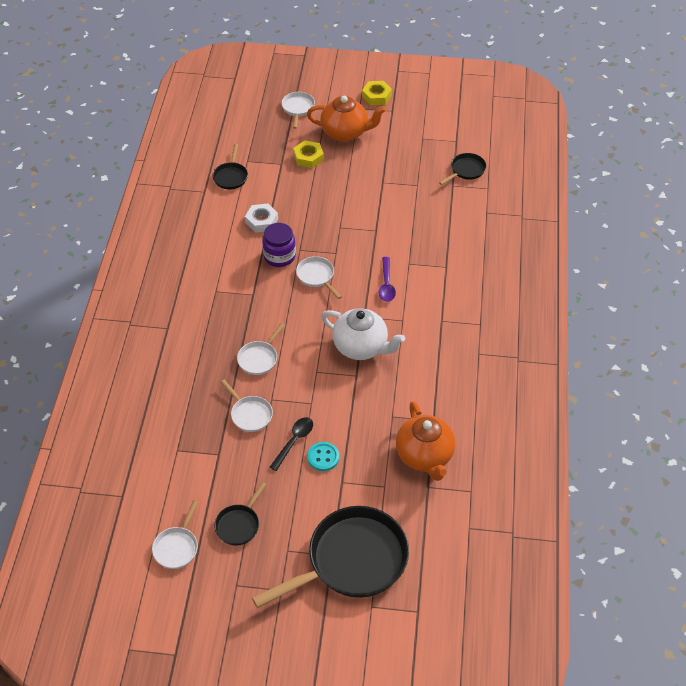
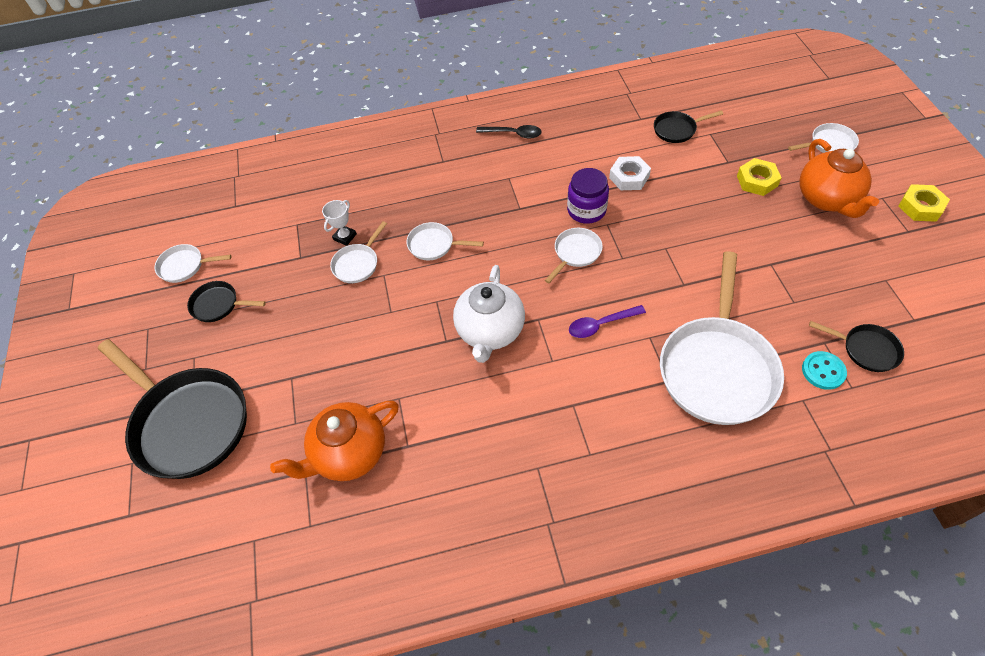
camera: 75 degrees right, 5 degrees up
black spoon [270,417,313,471] -> black spoon moved to [476,125,542,139]
turquoise button [307,442,339,471] -> turquoise button moved to [802,351,847,390]
none -> white trophy [322,200,357,246]
none -> white pan [660,251,784,425]

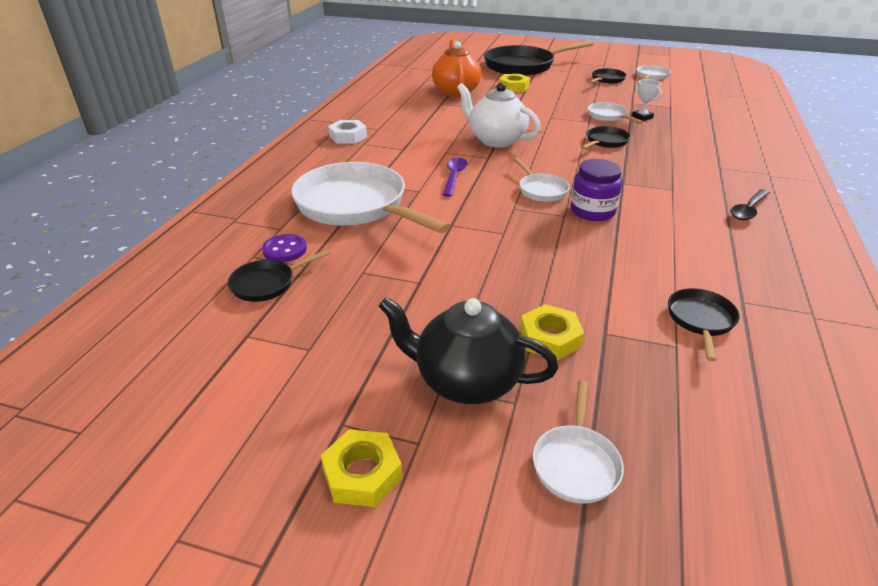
camera: 115 degrees right, 20 degrees down
white pan [406,222,484,260] -> black pan [581,126,630,149]
white nut [609,156,651,190] -> white nut moved to [328,120,367,144]
orange teapot [799,139,879,218] -> black teapot [378,297,558,404]
turquoise button [802,351,847,390] -> purple button [262,234,307,262]
none -> yellow nut [499,74,530,92]

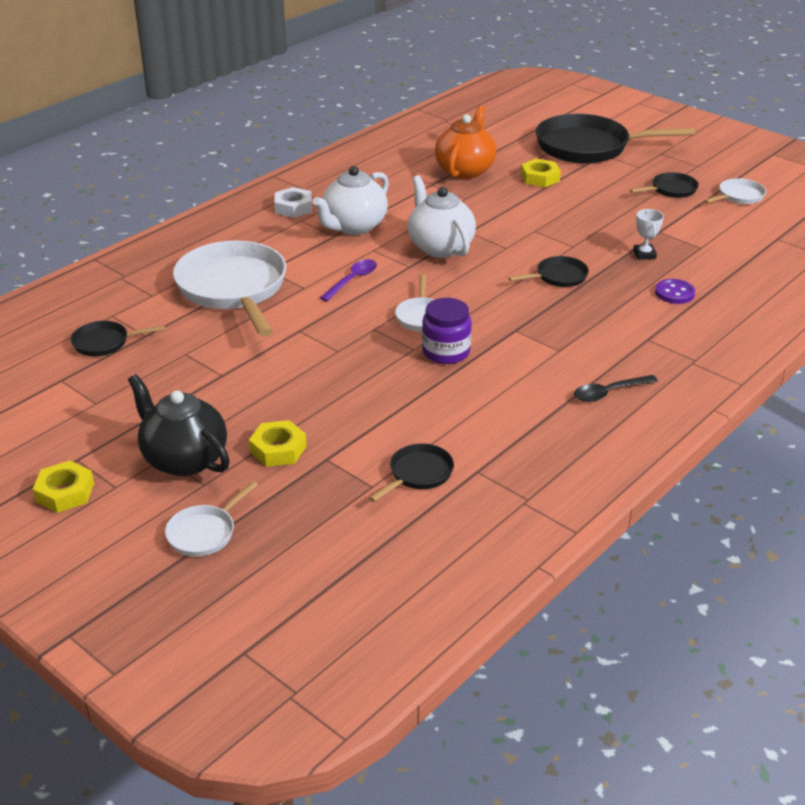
camera: 25 degrees right, 0 degrees up
purple button [262,234,307,262] -> purple button moved to [655,279,695,304]
white pan [588,102,643,123] -> none
none -> white teapot [313,166,389,235]

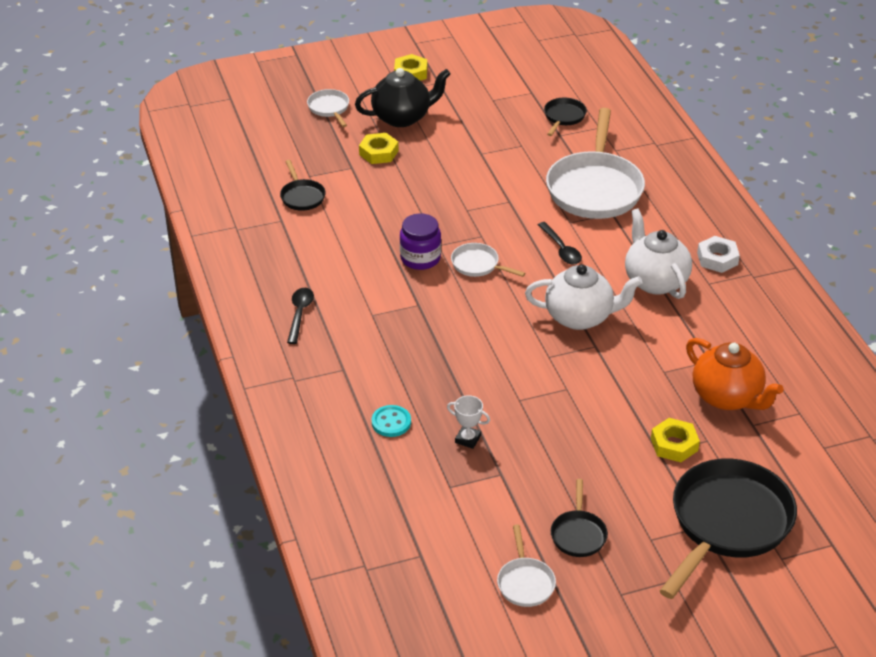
camera: 120 degrees right, 5 degrees up
white pan [173,241,286,337] -> white pan turned 90 degrees clockwise [546,108,645,219]
purple spoon [320,260,377,301] -> black spoon [538,222,582,264]
black pan [508,256,589,287] -> none
purple button [655,279,695,304] -> turquoise button [372,405,411,437]

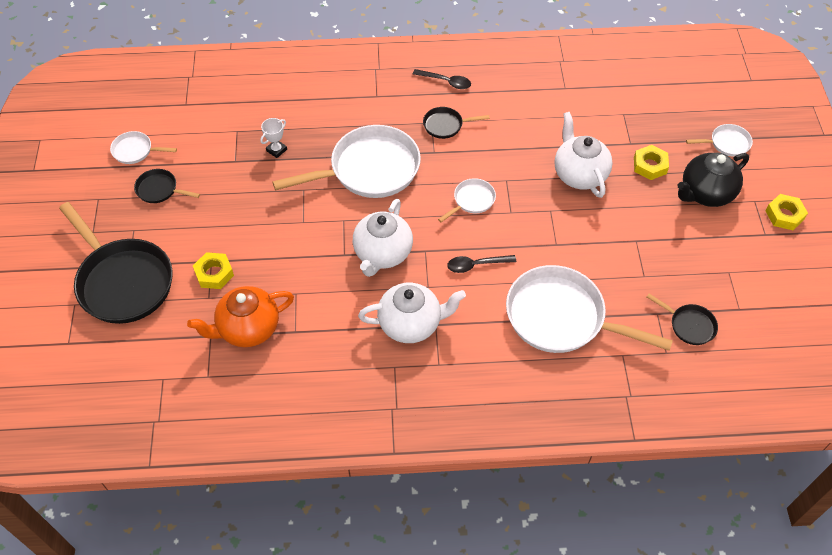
camera: 105 degrees right, 15 degrees up
black pan [280,160,326,211] -> black pan moved to [423,107,490,139]
black teapot [355,68,451,127] -> black teapot turned 60 degrees clockwise [677,153,749,207]
turquoise button [372,405,411,437] -> none
purple jar [400,213,441,270] -> none
white nut [697,236,740,273] -> none
none -> white pan [273,125,421,198]
none -> white teapot [555,112,613,198]

